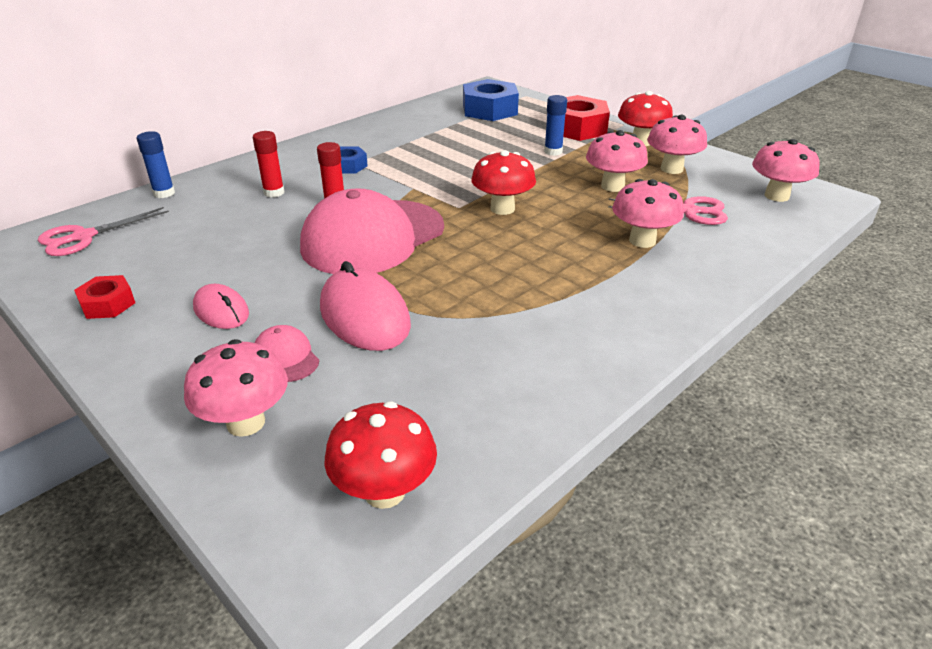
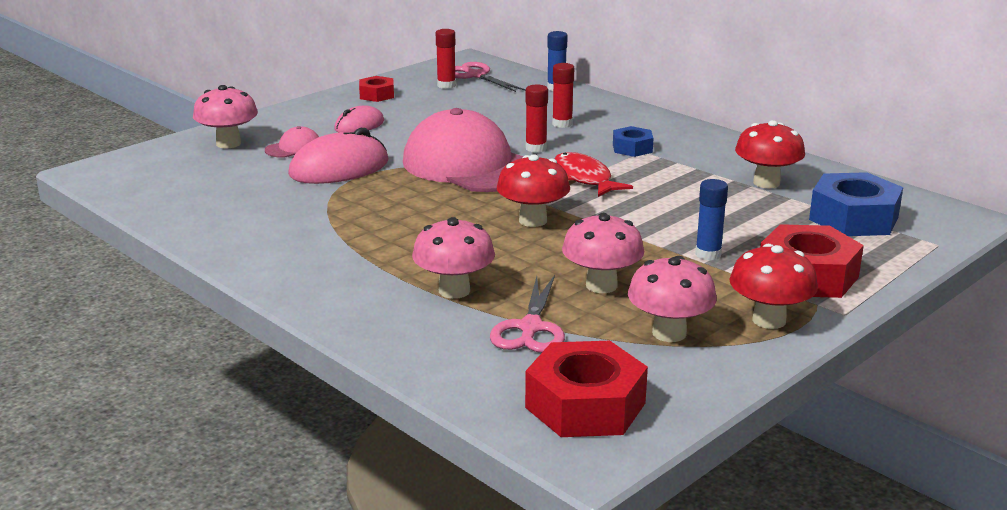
camera: 90 degrees right, 10 degrees down
red mushroom [324,401,437,509] -> red mushroom moved to [735,120,805,188]
pink mushroom [752,139,820,202] -> red nut [525,341,648,437]
none -> red glue stick [436,29,456,89]
none -> red fish [554,152,633,197]

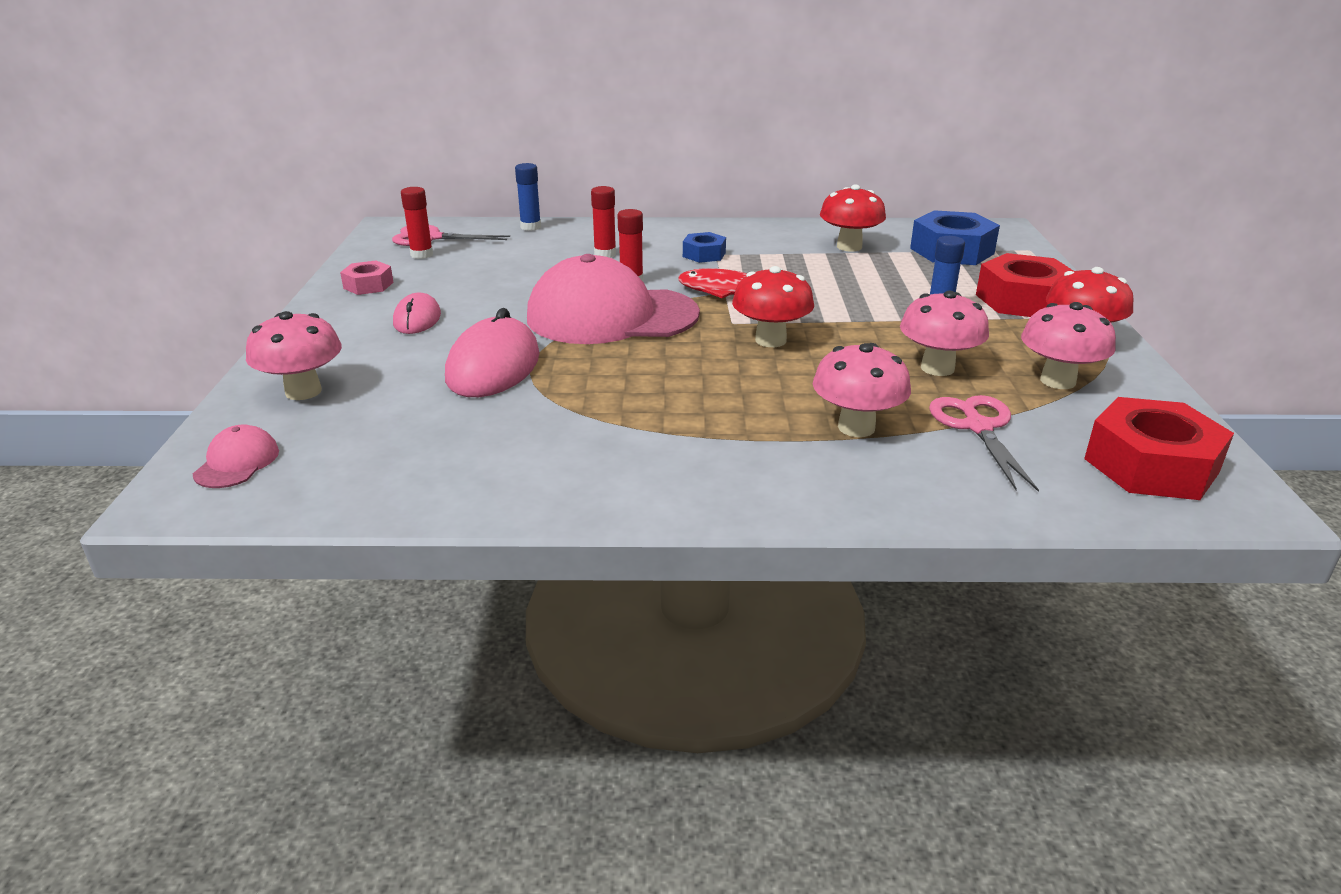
camera: 45 degrees left, 5 degrees up
pink cap [265,126,319,158] -> pink cap moved to [193,425,279,488]
red nut [359,76,394,102] -> pink nut [340,261,393,295]
pink scissors [490,275,565,353] -> pink scissors turned 150 degrees counterclockwise [929,395,1039,492]

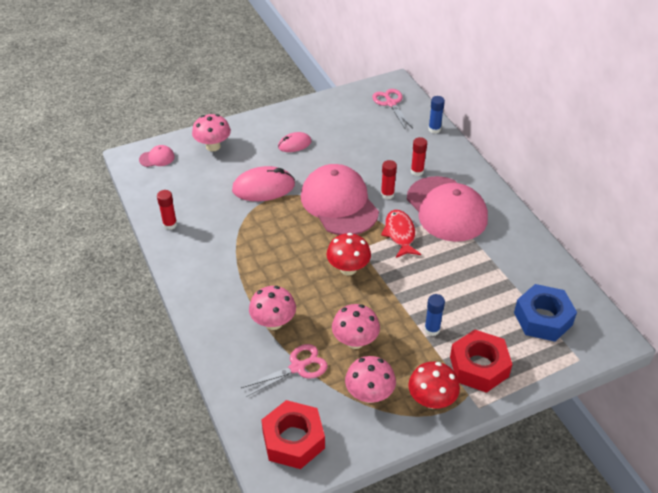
camera: 65 degrees right, 15 degrees up
pink nut [340,261,393,295] -> none
red glue stick [401,187,433,259] -> red glue stick moved to [157,190,177,230]
blue nut [683,232,726,263] -> pink cap [407,176,488,242]
red mushroom [820,185,886,252] -> none

